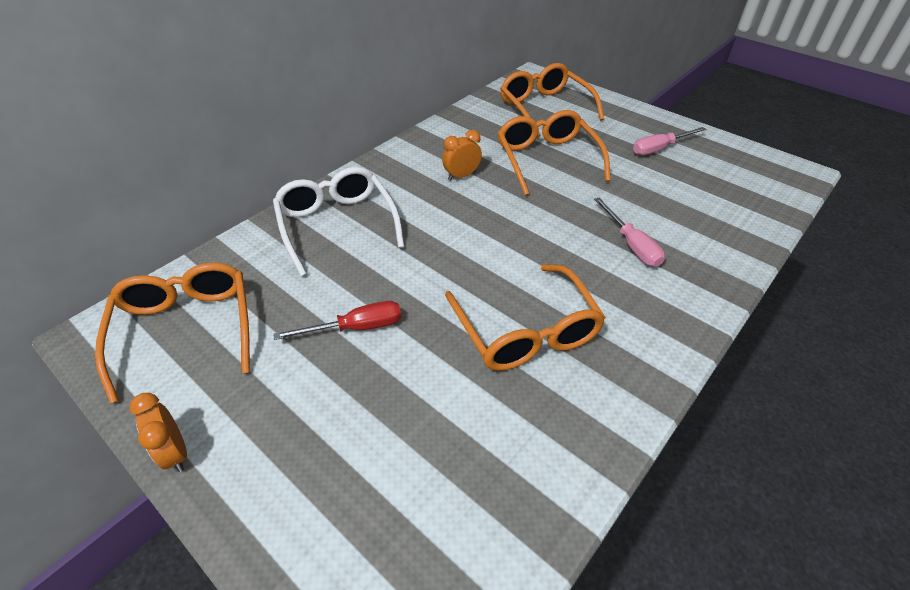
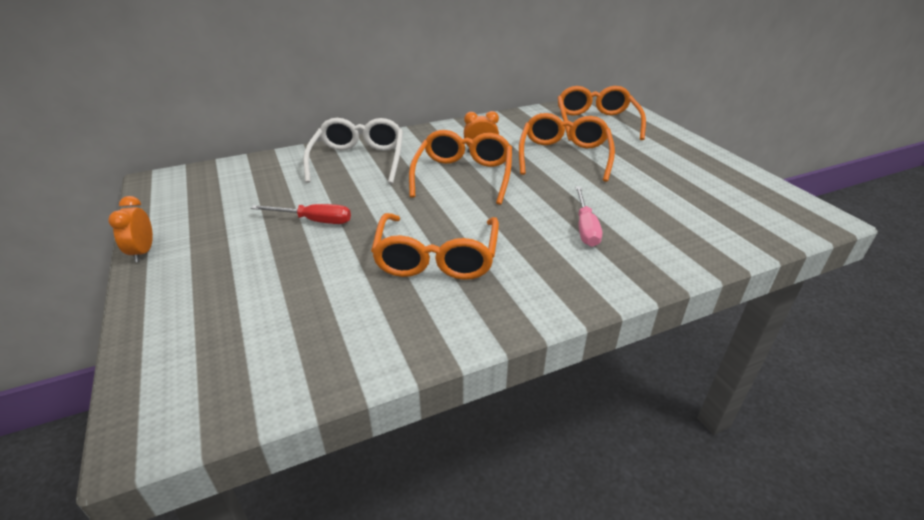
camera: 25 degrees right, 10 degrees down
orange glasses [95,263,250,404] -> orange glasses moved to [409,130,512,205]
pink screwdriver [633,127,706,155] -> none

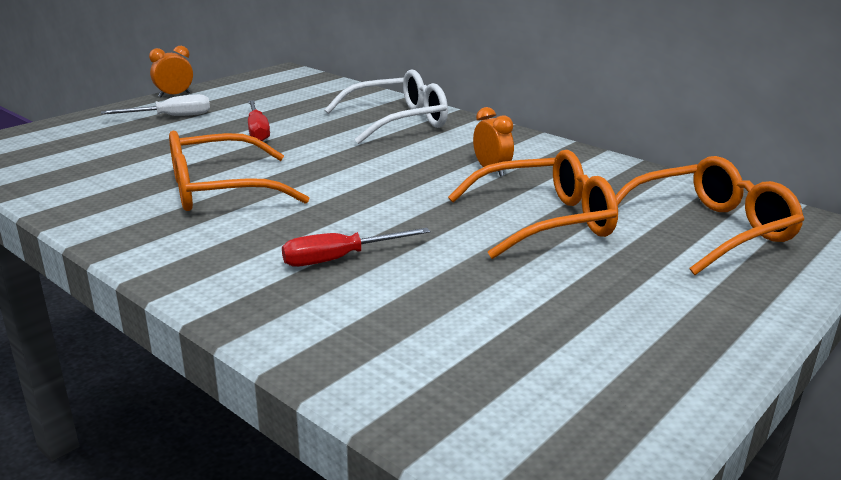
camera: 65 degrees right, 10 degrees down
orange glasses [409,130,512,205] -> none
pink screwdriver [575,187,602,247] -> red screwdriver [282,228,430,267]
none -> white screwdriver [101,94,210,116]

